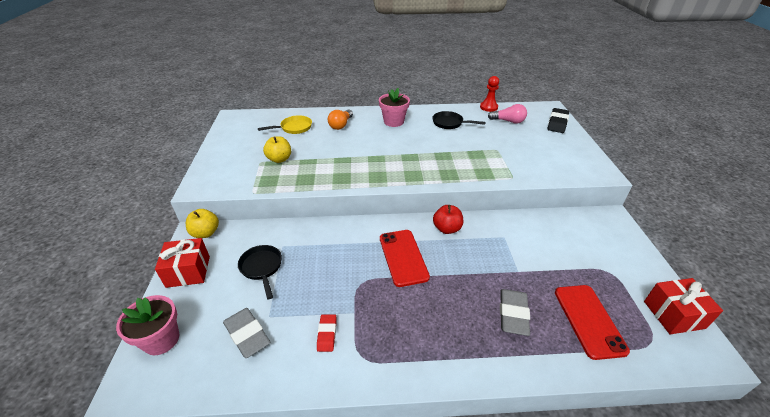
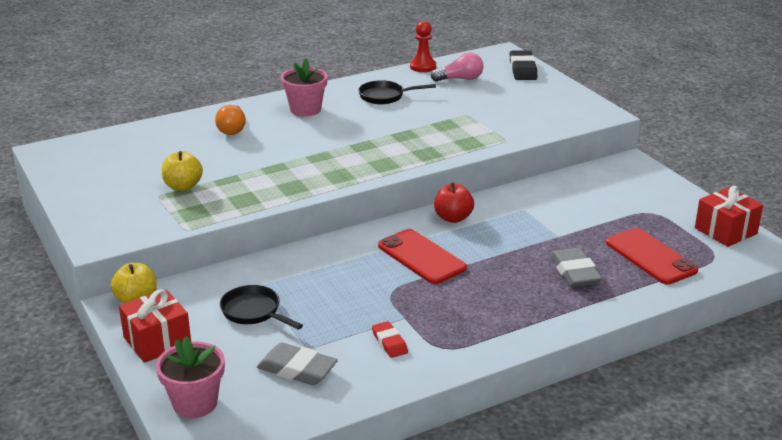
camera: 25 degrees left, 10 degrees down
yellow pan [258,115,312,134] -> none

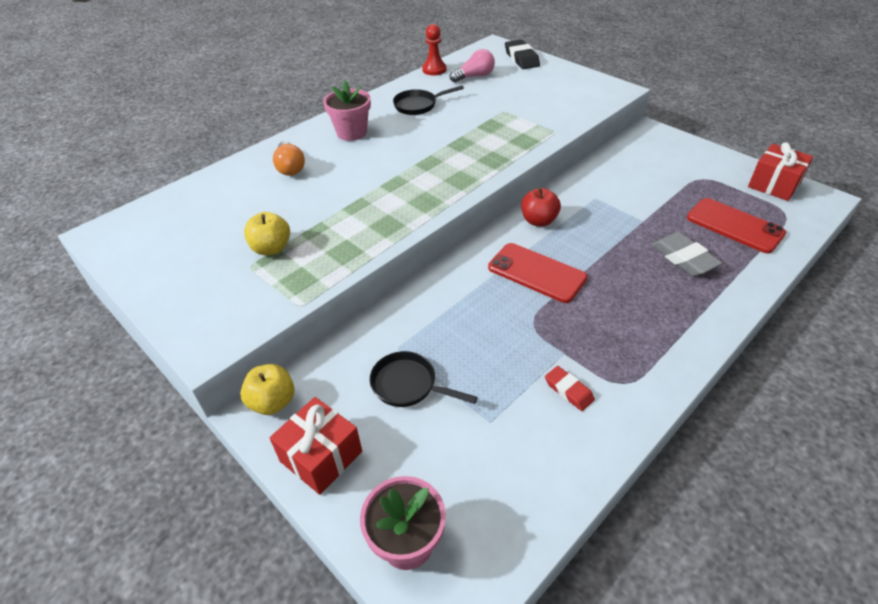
camera: 15 degrees left, 15 degrees up
grey eraser [257,342,338,385] -> none

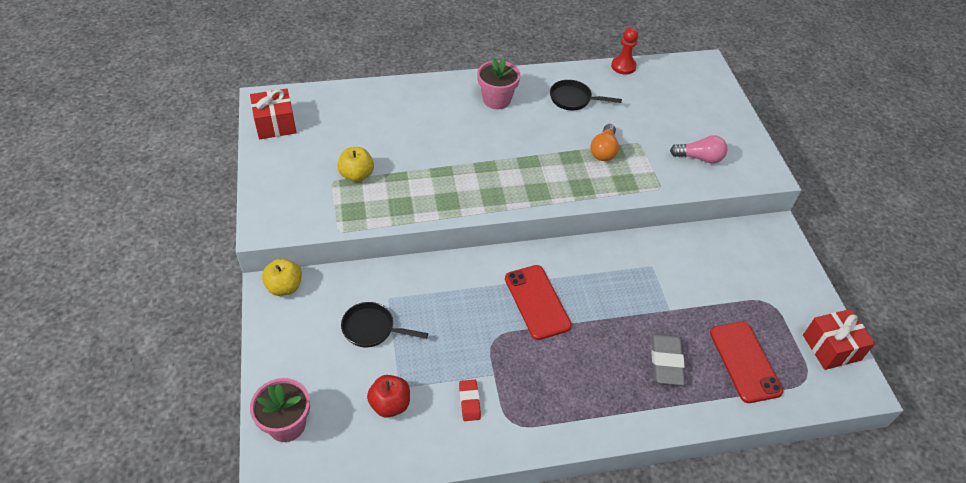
camera: 30 degrees right, 5 degrees up
red gift [270,397,362,495] -> red gift moved to [250,89,297,139]
orange light bulb [273,141,305,176] -> orange light bulb moved to [590,124,619,161]
black pan [370,351,478,407] -> black pan turned 45 degrees counterclockwise [341,302,428,347]
pink light bulb [449,49,495,83] -> pink light bulb moved to [670,135,727,163]
black eraser [505,40,540,69] -> none
red apple [521,188,561,227] -> red apple moved to [367,375,410,418]

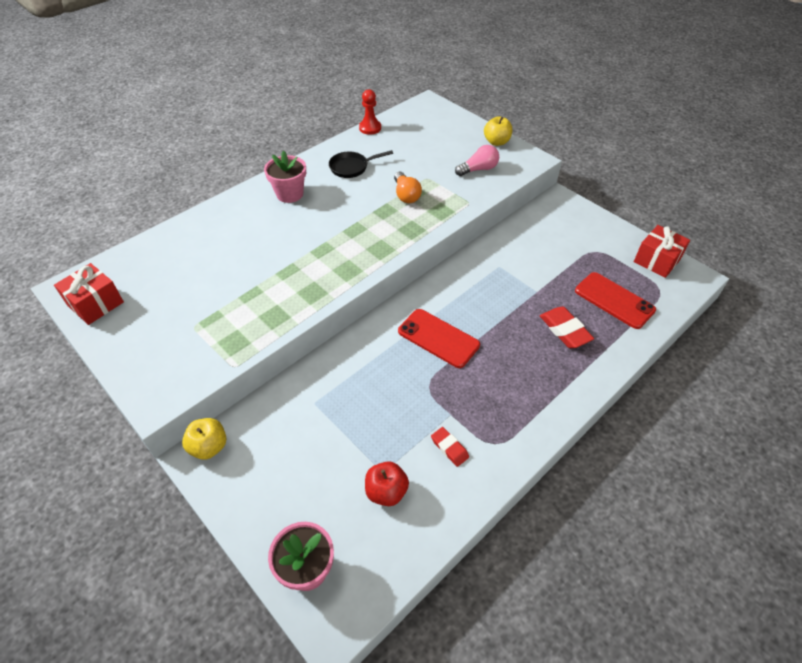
camera: 30 degrees left, 0 degrees up
yellow apple [337,147,374,182] -> yellow apple moved to [484,116,512,146]
black pan [341,302,428,347] -> none
grey eraser [651,334,685,385] -> red eraser [540,306,594,348]

